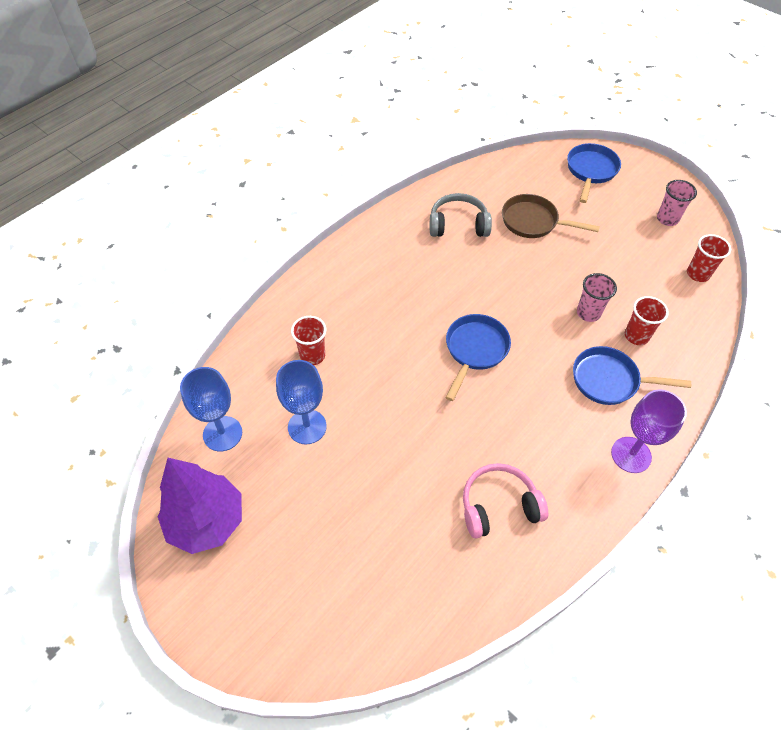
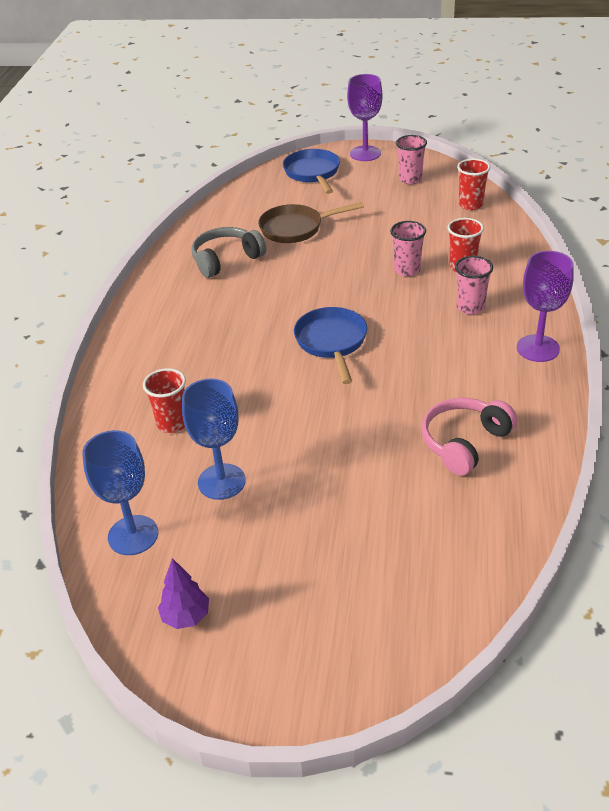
camera: 30 degrees left, 15 degrees down
purple tree [158,458,242,554] -> purple tree [158,558,209,629], size x0.48
blue pan [573,346,691,405] -> pink cup [455,256,493,315]
none -> purple goblet [347,74,382,161]

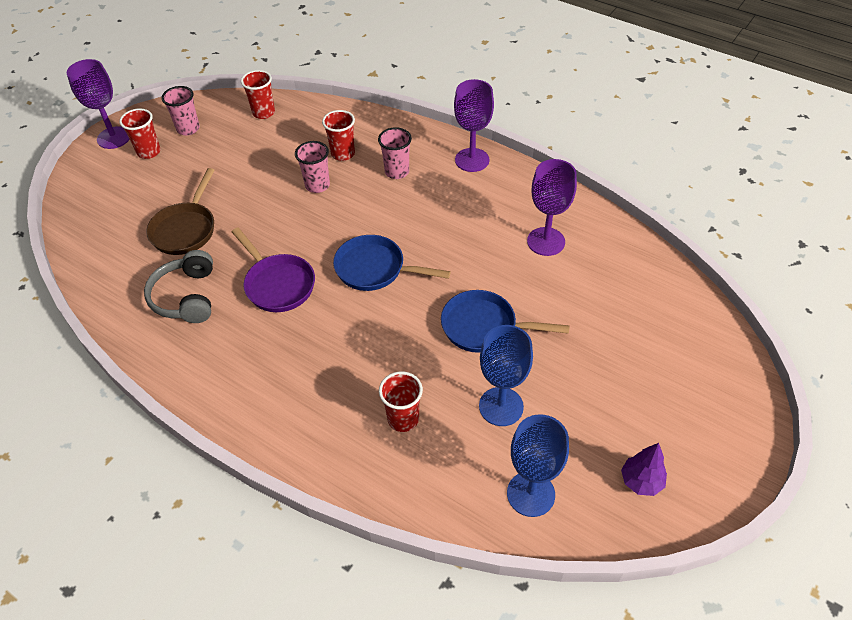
camera: 65 degrees left, 10 degrees up
blue pan [283,149,340,194] -> blue pan moved to [441,290,570,353]
pink headphones [422,398,517,476] -> purple goblet [527,159,577,256]
none -> red cup [119,108,161,159]
none -> purple pan [232,227,315,312]

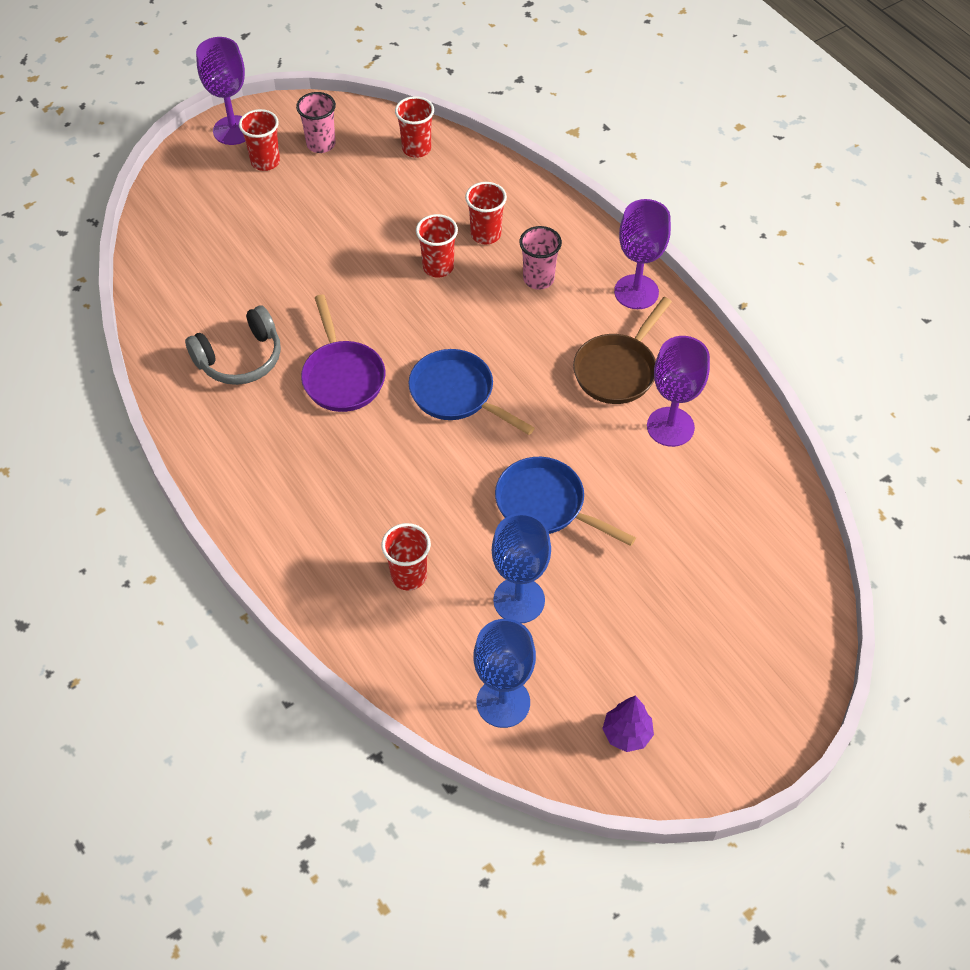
camera: 20 degrees right, 5 degrees up
grey headphones [144,250,213,323] -> grey headphones turned 135 degrees counterclockwise [185,305,281,385]
brown pan [146,168,215,255] -> brown pan moved to [573,297,672,404]
pink cup [295,141,330,193] -> red cup [416,214,458,278]

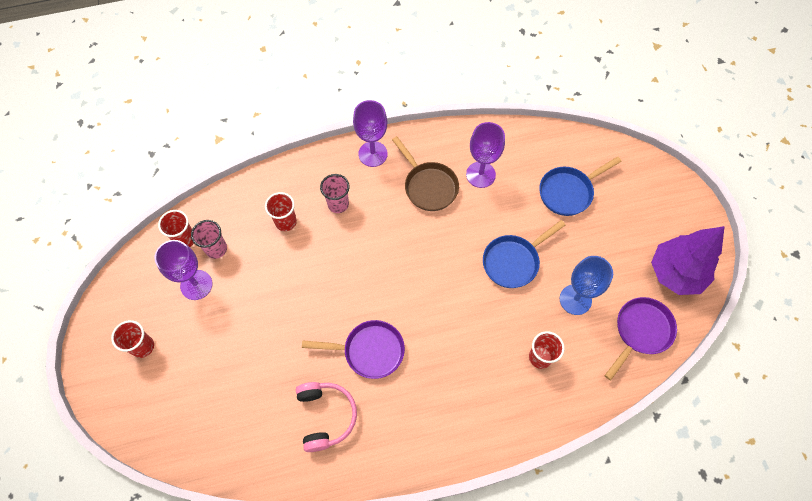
camera: 70 degrees left, 10 degrees up
grey headphones [185,305,281,385] -> pink headphones [296,382,357,452]
purple goblet [196,37,245,145] -> purple goblet moved to [155,240,213,300]
pink cup [296,92,336,153] -> pink cup moved to [191,220,227,259]
blue pan [409,349,535,435] -> blue pan moved to [539,157,622,216]
red cup [416,214,458,278] -> none
blue goblet [474,619,536,728] -> purple pan [604,297,677,381]
purple tree [602,695,654,752] -> purple tree [651,226,725,295], size x2.08

